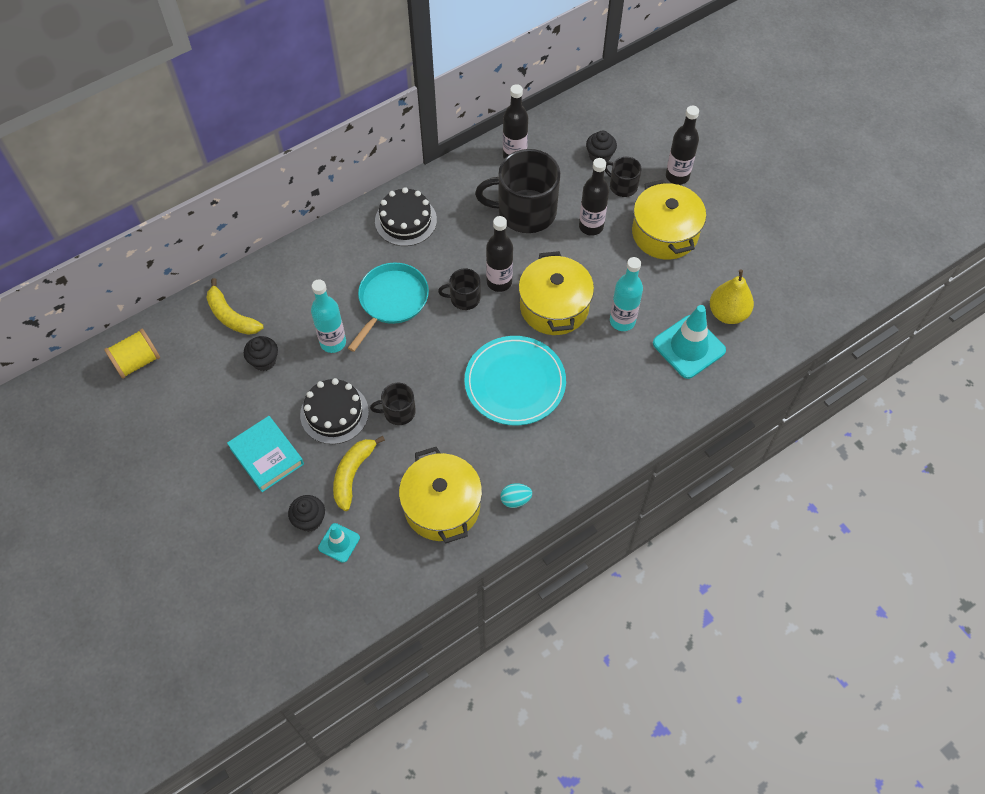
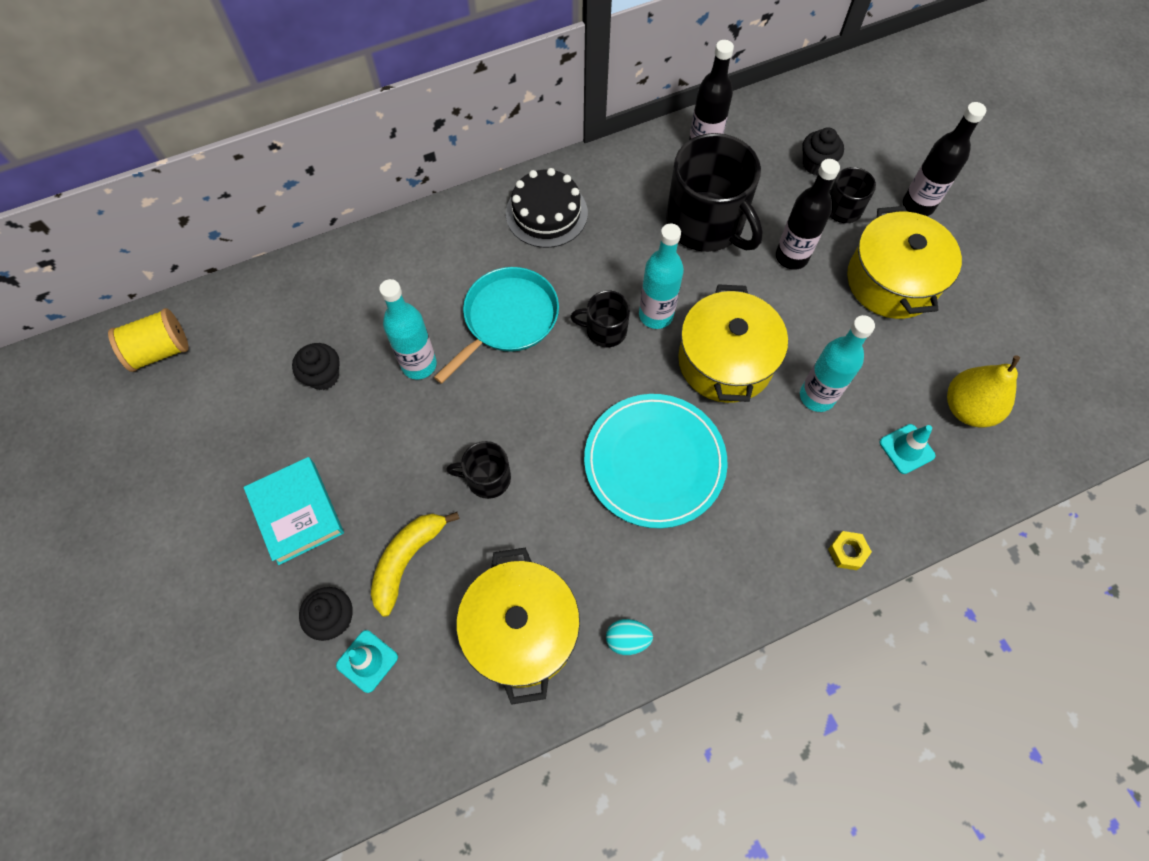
camera: 10 degrees right, 5 degrees up
yellow banana [206,278,264,335] -> none
black cake [300,378,369,444] -> none
black mug [475,149,560,233] -> black mug turned 135 degrees counterclockwise [666,133,763,252]
black bottle [486,216,513,292] -> turquoise bottle [639,224,684,329]
turquoise traffic cone [653,305,726,379] -> turquoise traffic cone [880,424,936,474], size x0.54
none -> yellow nut [828,531,872,570]

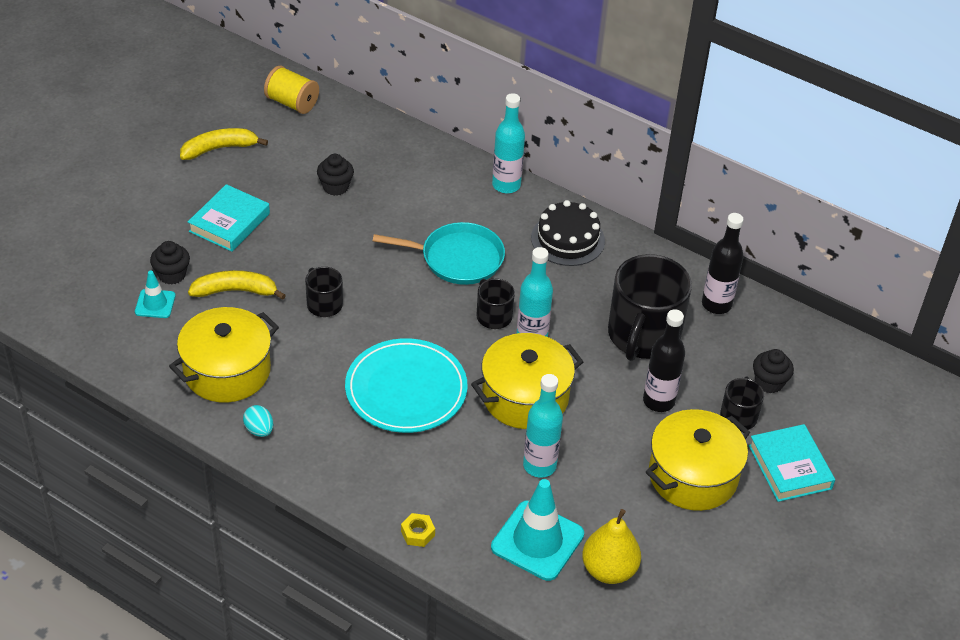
camera: 55 degrees right, 20 degrees down
turquoise bottle [379,279,437,380] -> turquoise bottle moved to [492,93,525,193]
turquoise traffic cone [880,424,936,474] -> turquoise traffic cone [491,479,584,581], size x1.87
black bottle [903,102,986,216] -> turquoise book [749,424,835,502]
none -> yellow banana [180,128,268,160]

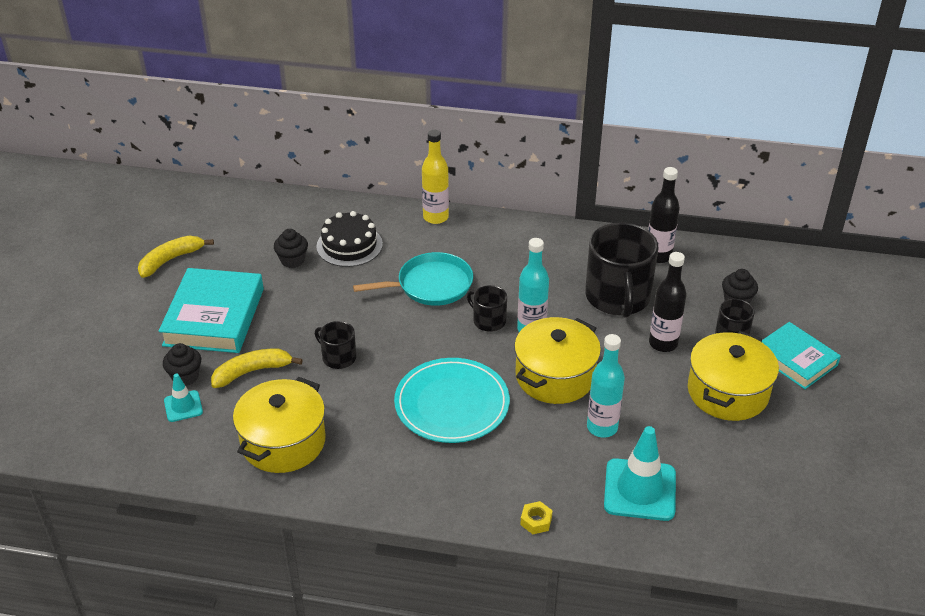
camera: 20 degrees left, 5 degrees down
turquoise book [188,184,270,252] -> turquoise book [159,268,264,353], size x1.54
turquoise egg [243,405,273,437] -> none
yellow spool [264,66,319,114] -> none
turquoise bottle [492,93,525,193] -> yellow bottle [422,130,449,224]
black cake [531,200,605,266] -> black cake moved to [316,211,383,267]
yellow pear [582,509,641,584] -> none

